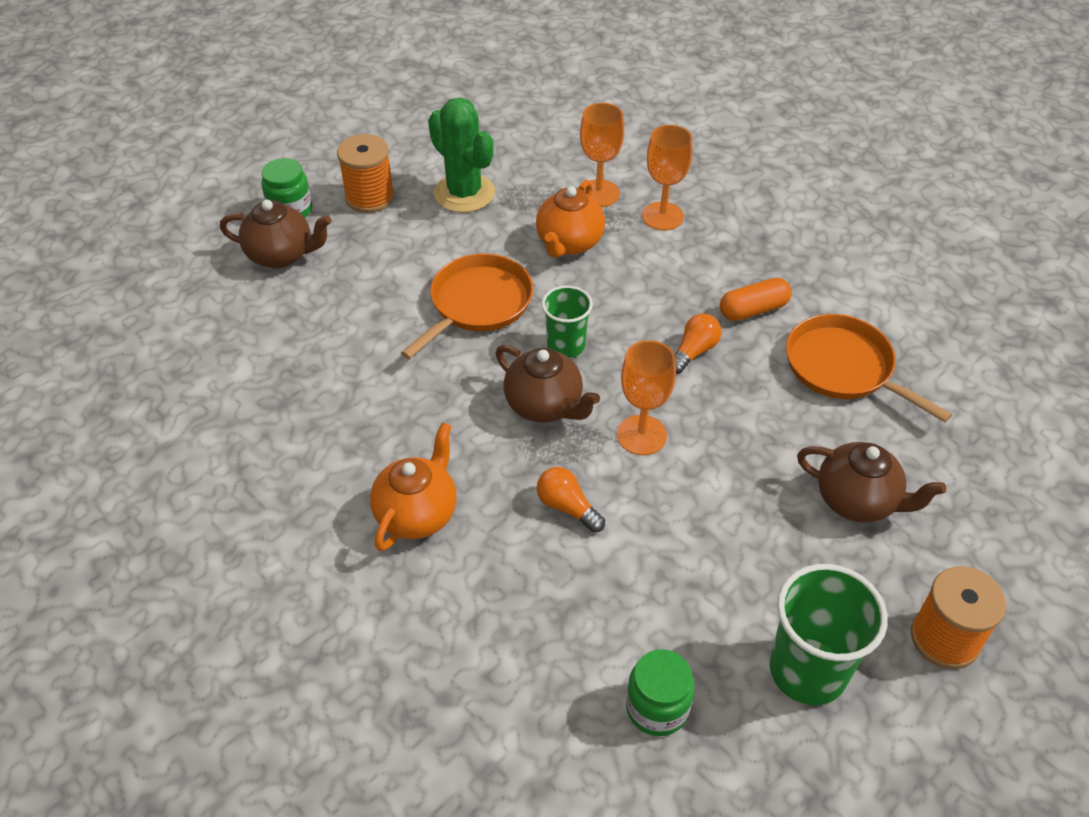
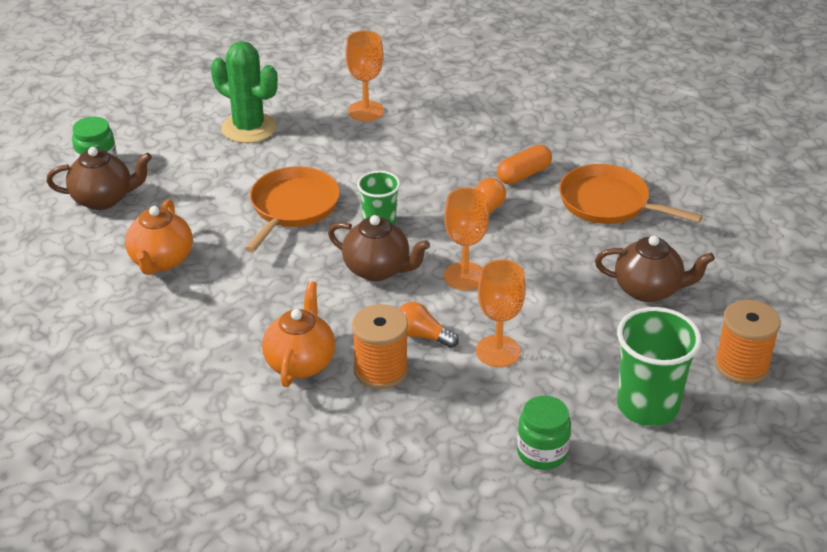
camera: 15 degrees left, 10 degrees down
orange spool [337,134,395,213] -> orange spool moved to [352,304,408,389]
orange teapot [536,180,605,258] -> orange teapot moved to [125,199,193,275]
orange goblet [642,125,693,231] -> orange goblet moved to [476,259,526,367]

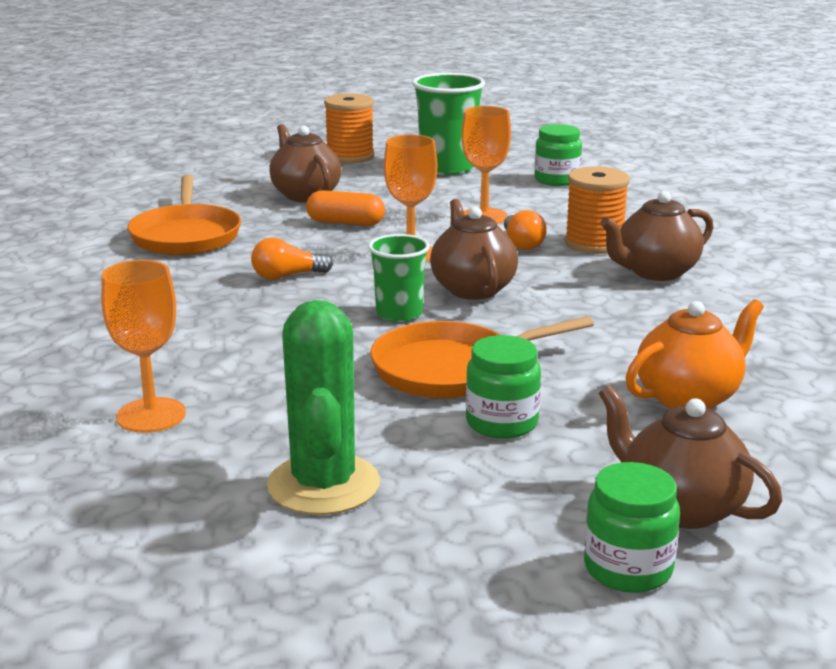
camera: 130 degrees left, 15 degrees down
orange teapot [262,281,335,387] -> brown teapot [600,191,714,281]
orange capsule [497,145,552,184] -> orange capsule moved to [306,190,385,226]
none -> green jar [466,335,541,439]

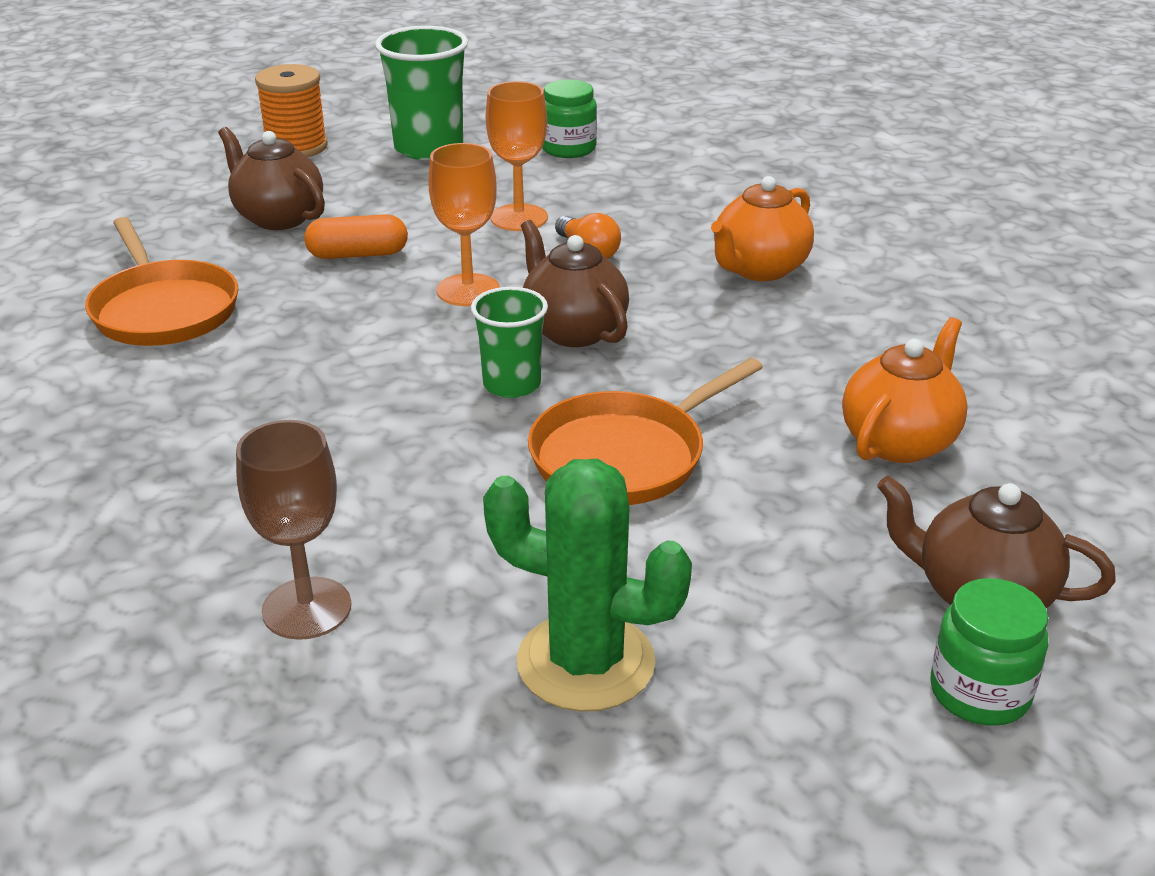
camera: 20 degrees left, 10 degrees up
orange goblet [101,260,186,433] -> brown goblet [236,420,351,640]
orange light bulb [251,238,333,280] -> none
green cactus [267,300,380,515] -> green cactus turned 45 degrees counterclockwise [483,459,692,712]
green jar [466,335,541,439] -> none
orange spool [565,166,630,254] -> none
brown teapot [600,191,714,281] -> orange teapot [711,176,814,281]

